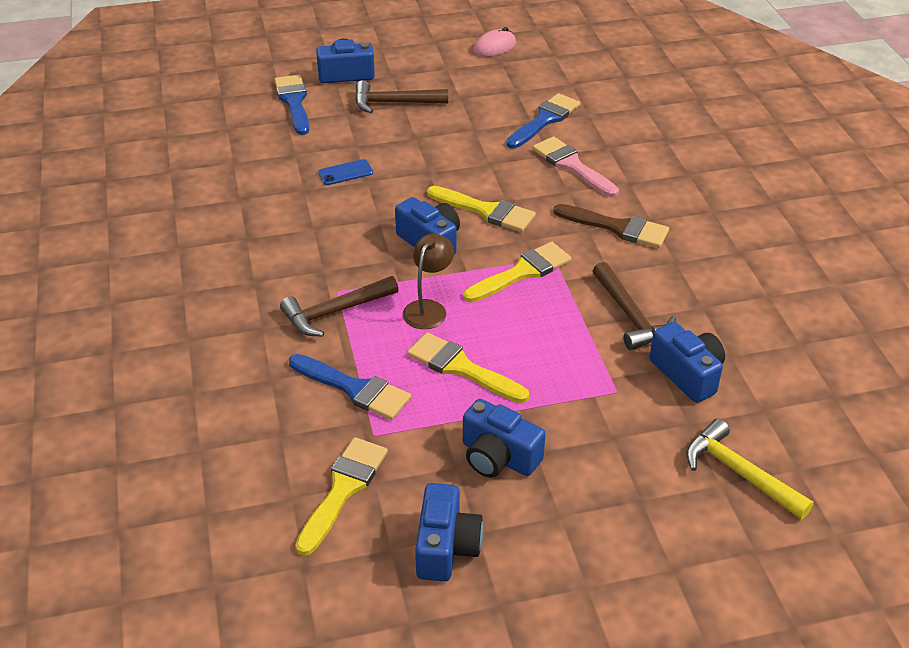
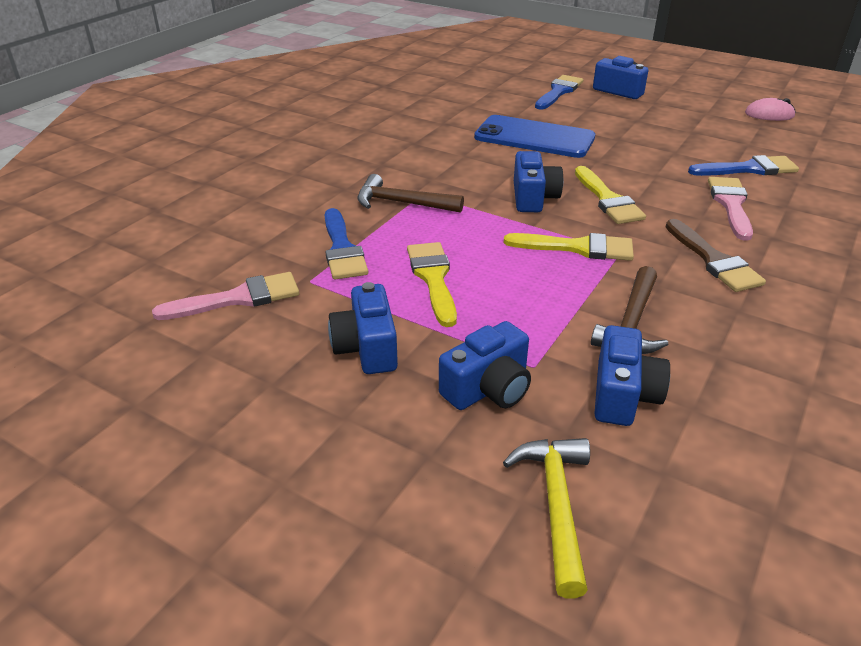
camera: 45 degrees right, 5 degrees down
yellow brush [295,437,388,556] -> pink brush [152,272,299,320]
blue phone [318,159,373,185] -> blue phone [474,115,595,158], size x2.43
brown hammer [355,80,448,113] -> none
brown lamp [403,234,454,329] -> none
blue camera [415,483,483,582] -> blue camera moved to [439,321,531,410]

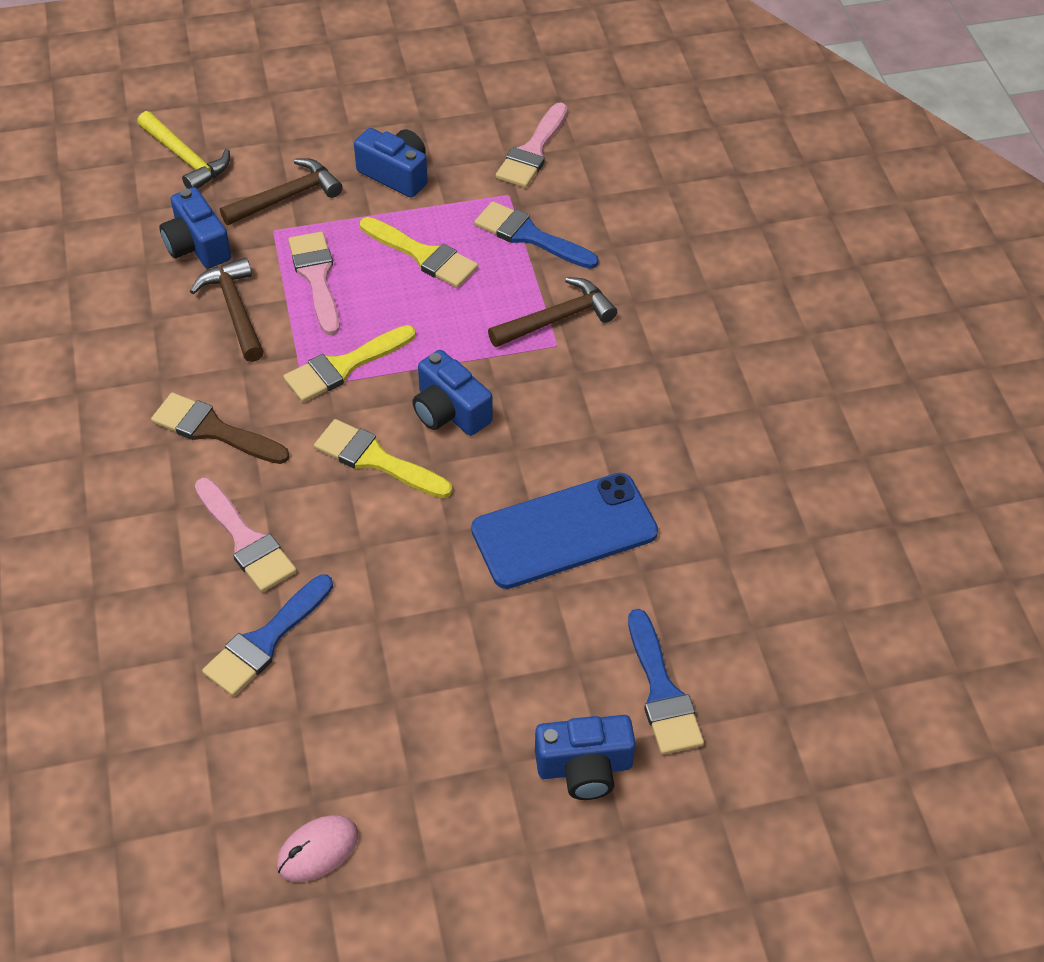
camera: 135 degrees right, 15 degrees up
blue camera [439,321,531,410] -> brown hammer [220,158,343,225]
none -> pink brush [288,231,340,335]

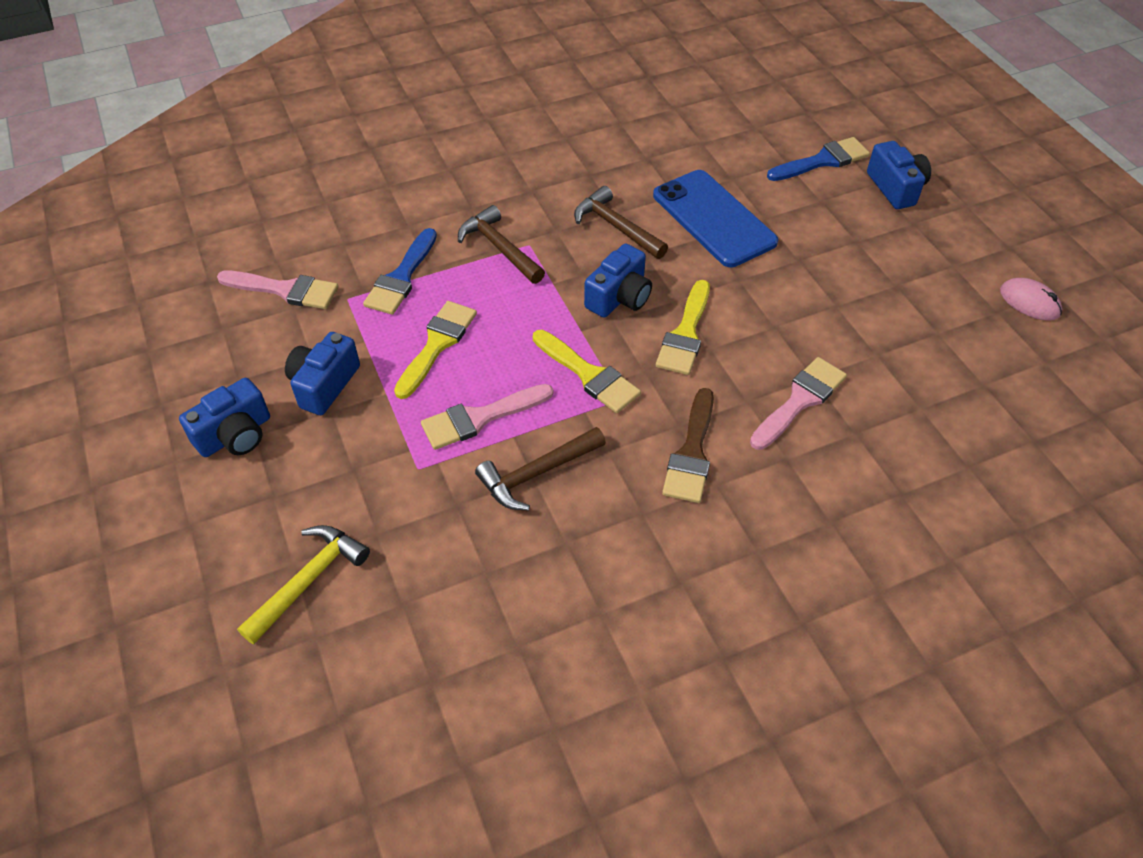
camera: 100 degrees left, 0 degrees up
blue camera [160,187,231,268] -> blue camera moved to [179,378,270,457]
blue brush [202,574,333,696] -> none
brown hammer [220,158,343,225] -> brown hammer moved to [574,186,668,259]

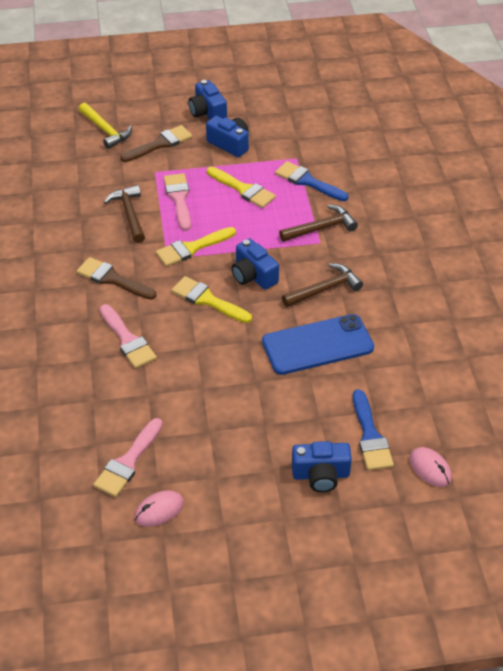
camera: 105 degrees right, 5 degrees down
pink brush [217,271,338,309] -> pink brush moved to [93,418,163,497]
none -> brown brush [120,125,192,162]
none -> pink mouse [409,447,452,487]

